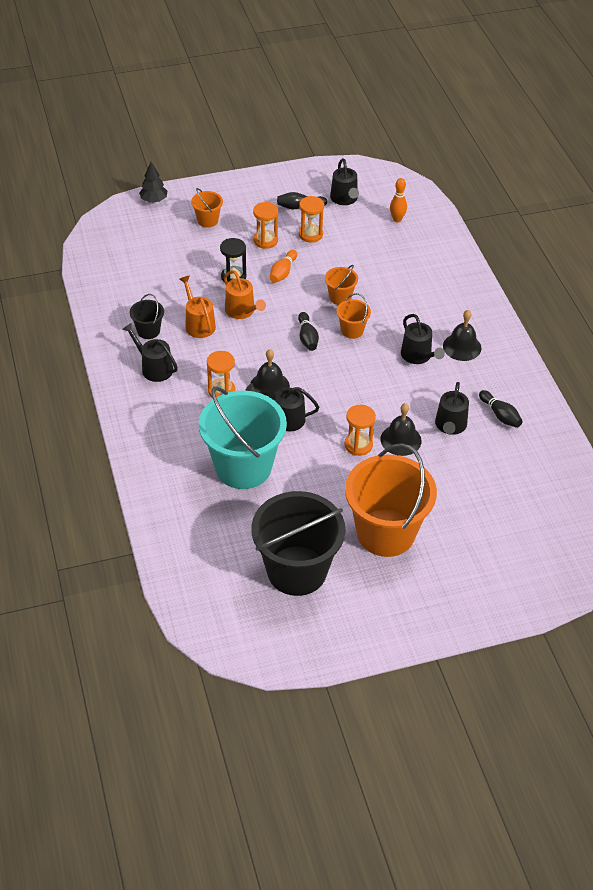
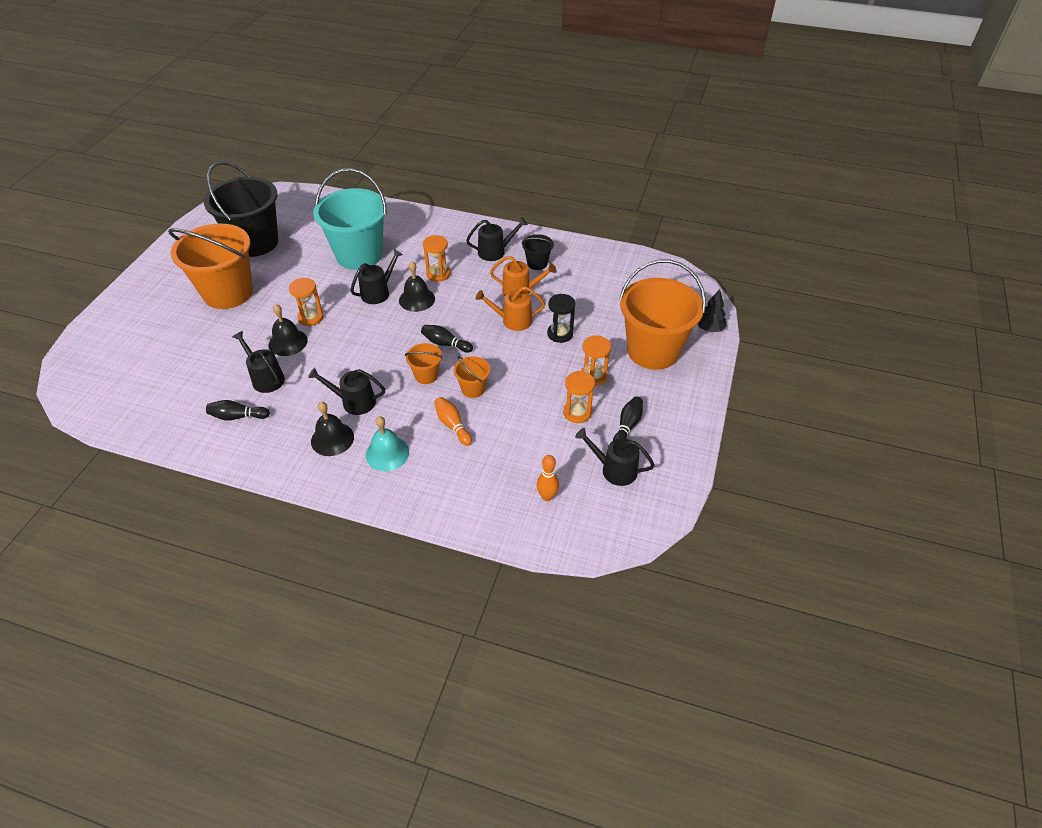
camera: 125 degrees right, 0 degrees up
orange bucket [191,188,223,228] -> orange bucket [619,260,706,370], size x2.28
orange bowling pin [270,250,297,283] -> orange bowling pin moved to [434,397,472,446]
none -> turquoise bell [366,416,409,471]

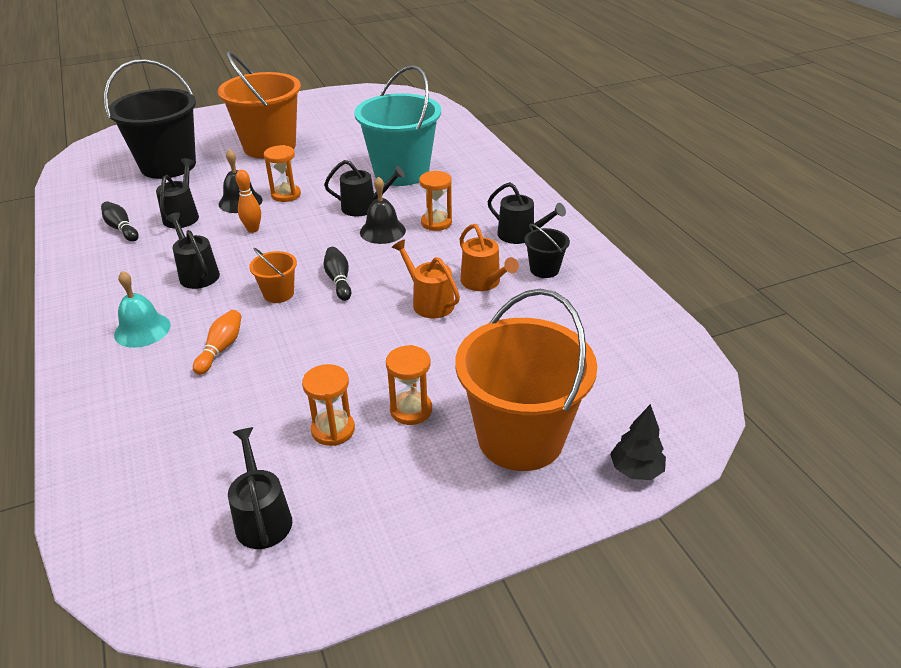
camera: 50 degrees right, 10 degrees down
black bucket [204,161,278,257] -> black bucket moved to [104,59,196,179]
black bell [311,402,354,456] -> none
orange bucket [454,356,490,398] -> none
orange bowling pin [537,455,559,501] -> orange bowling pin moved to [236,170,261,233]
black hourglass [547,294,575,343] -> none
black bowling pin [613,396,643,441] -> none

